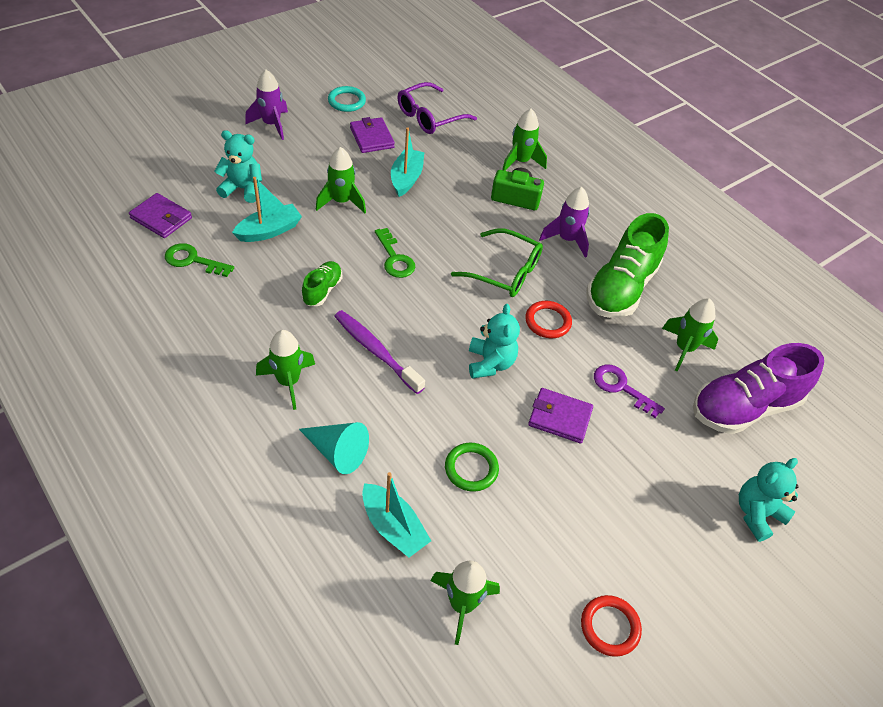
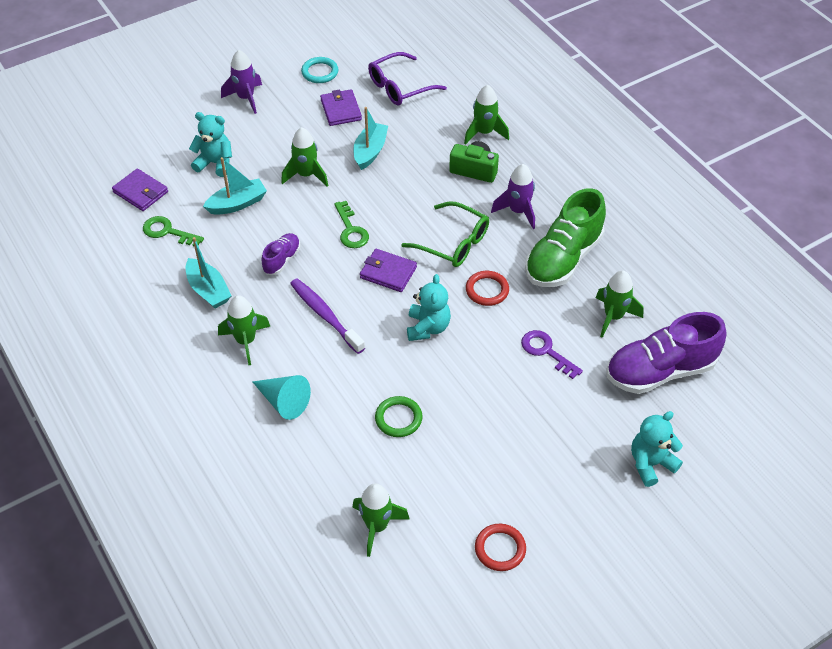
camera: 10 degrees right, 0 degrees up
green shoe [302,261,342,306] -> purple shoe [262,233,300,275]
turquoise boat [362,472,431,557] -> turquoise boat moved to [186,237,231,308]
purple wallet [528,388,593,443] -> purple wallet moved to [360,249,417,292]

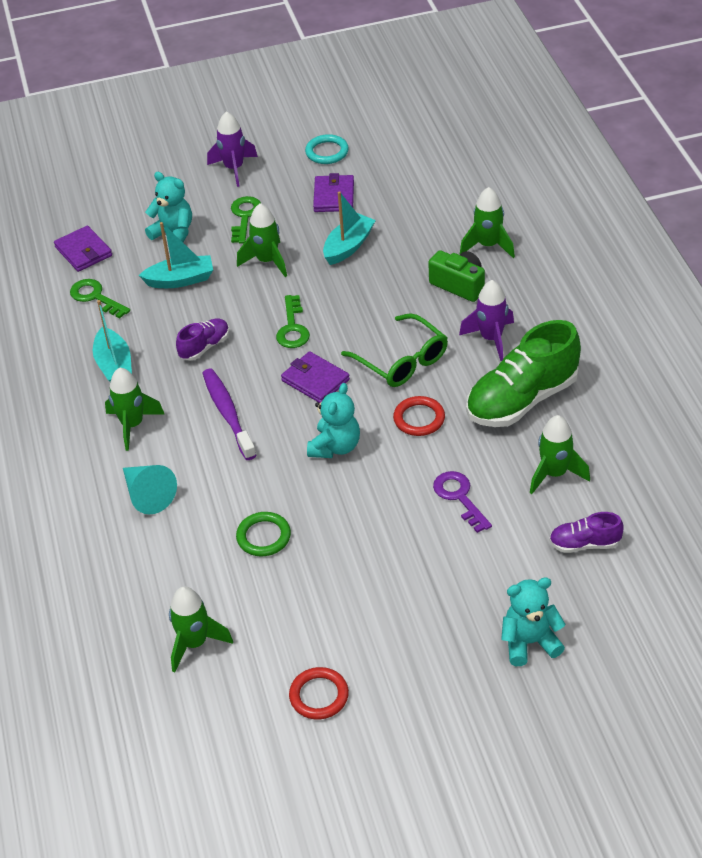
camera: 20 degrees right, 5 degrees down
purple glasses [368,52,447,106] -> none
purple shoe [606,312,727,394] -> purple shoe [549,512,624,553], size x0.49
none -> green key [231,196,261,244]

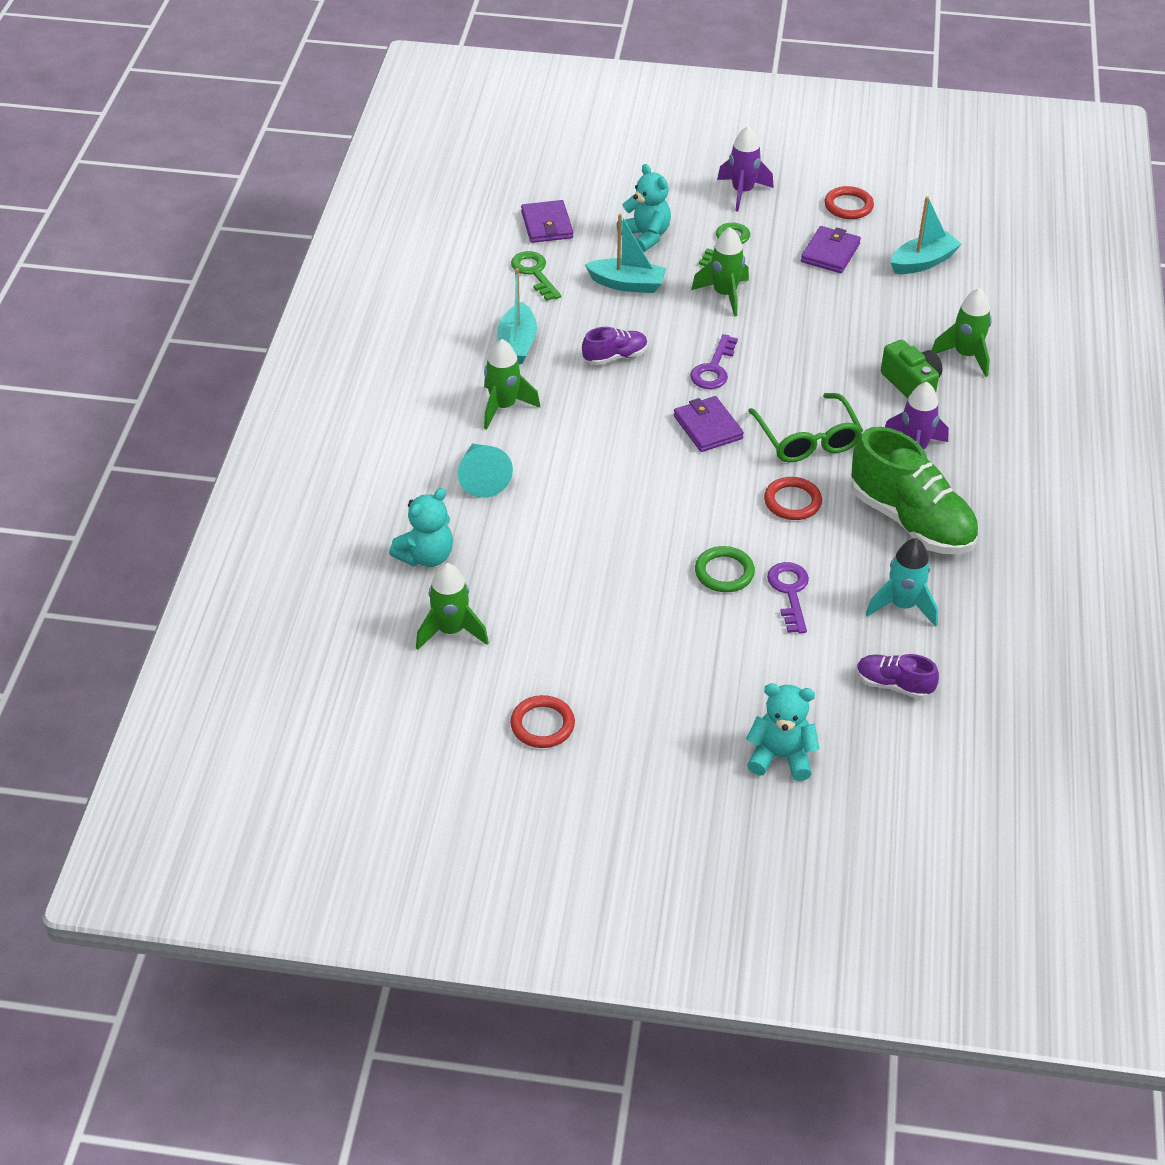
camera: 20 degrees right, 0 degrees up
purple toothbrush [202,369,257,460] -> none
green ring [236,512,291,556] -> green ring moved to [695,546,755,592]
green key [276,295,310,348] -> purple key [690,334,738,389]
turquoise ring [305,134,349,164] -> red ring [824,186,874,219]
turquoise teddy bear [307,383,360,458] -> turquoise teddy bear moved to [389,488,453,567]
turquoise boat [323,191,376,265] -> turquoise boat moved to [891,196,962,274]
green shoe [466,320,581,427] -> green shoe turned 120 degrees counterclockwise [851,427,978,554]
green rocket [530,415,590,494] -> turquoise rocket [866,538,938,627]

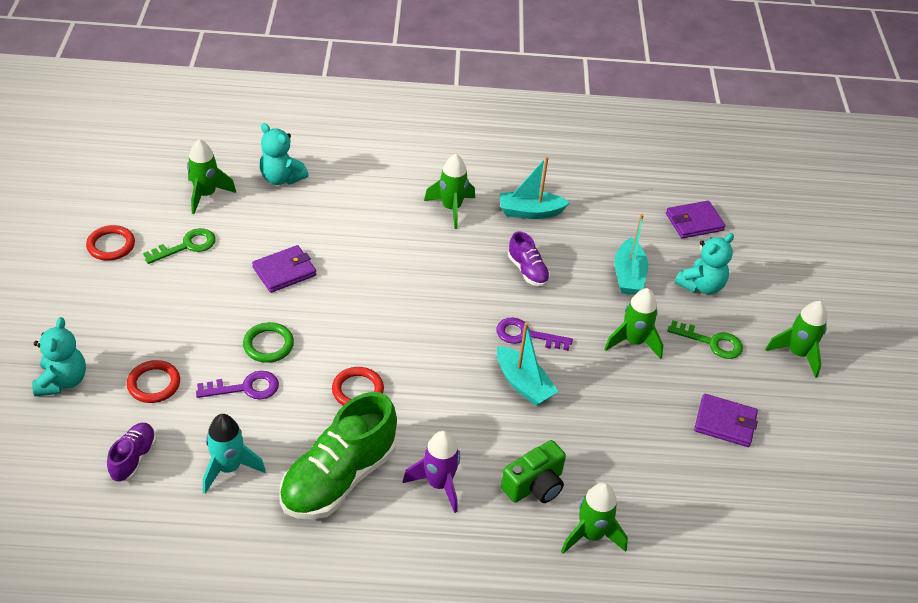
camera: 80 degrees right, 0 degrees up
turquoise cone [458,444,513,498] -> none
green key [511,251,561,301] -> green key moved to [143,228,216,264]
purple wallet [674,396,744,452] -> purple wallet moved to [252,245,316,293]
purple rocket [717,126,774,212] -> green rocket [765,301,827,378]
green glasses [748,393,863,463] -> none
red ring [824,186,874,219] -> red ring moved to [127,360,180,403]
turquoise boat [891,196,962,274] -> turquoise boat moved to [497,322,559,406]

